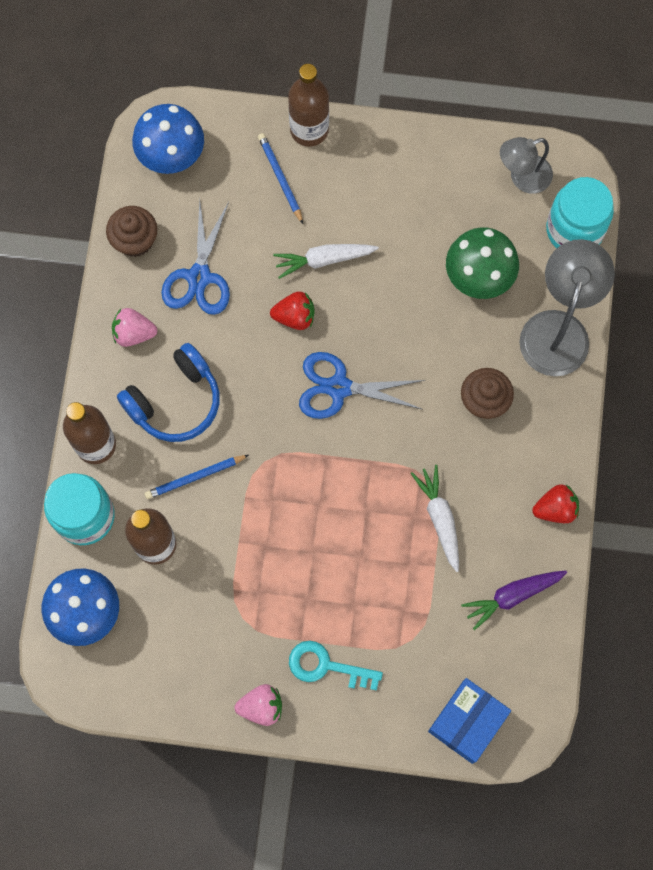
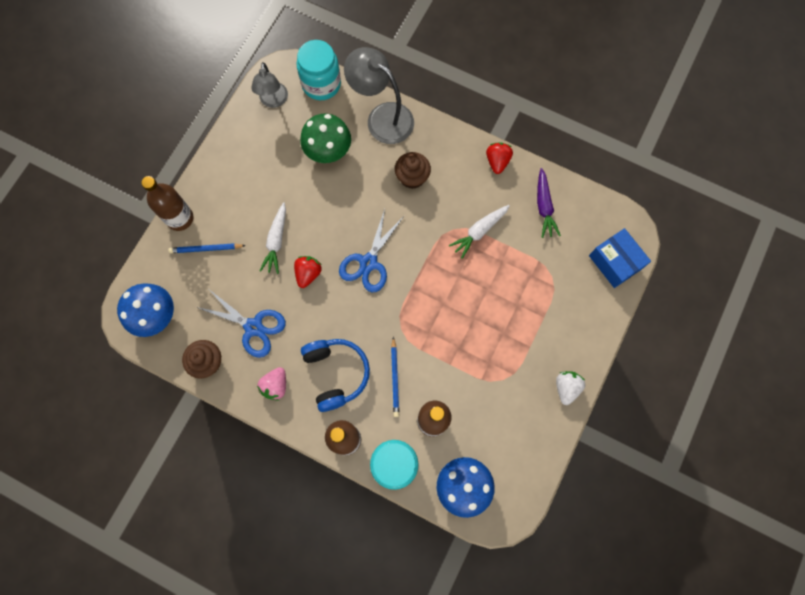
camera: 70 degrees left, 0 degrees up
pink strawberry [235,684,282,726] -> white strawberry [556,371,585,405]
turquoise key [289,641,383,691] -> none
white carrot [411,465,459,572] -> white carrot turned 45 degrees counterclockwise [449,205,510,259]

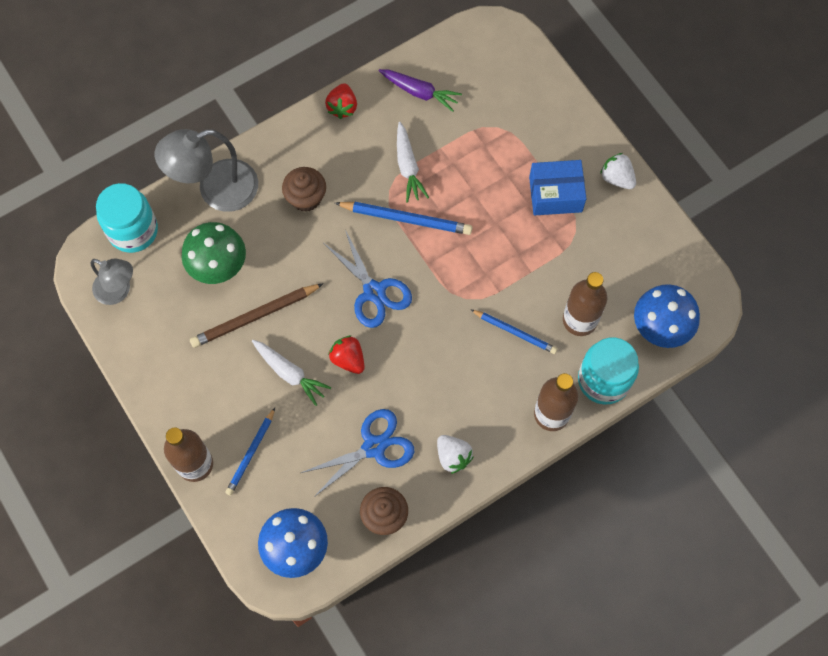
camera: 60 degrees left, 5 degrees down
pink strawberry [257,367,286,401] -> white strawberry [437,435,473,474]
blue headphones [301,339,370,412] -> none
red strawberry [486,142,513,174] -> red strawberry turned 120 degrees counterclockwise [325,83,357,119]
blue box [589,228,651,288] -> blue box moved to [529,160,587,216]
none -> brown pencil [190,284,323,348]
none -> blue pencil [335,202,472,235]

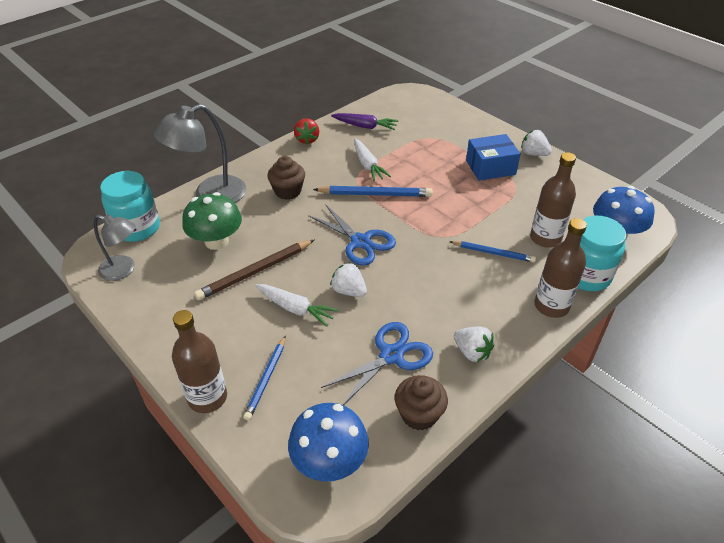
camera: 10 degrees left, 25 degrees down
red strawberry [328,336,365,374] -> white strawberry [330,262,367,297]

